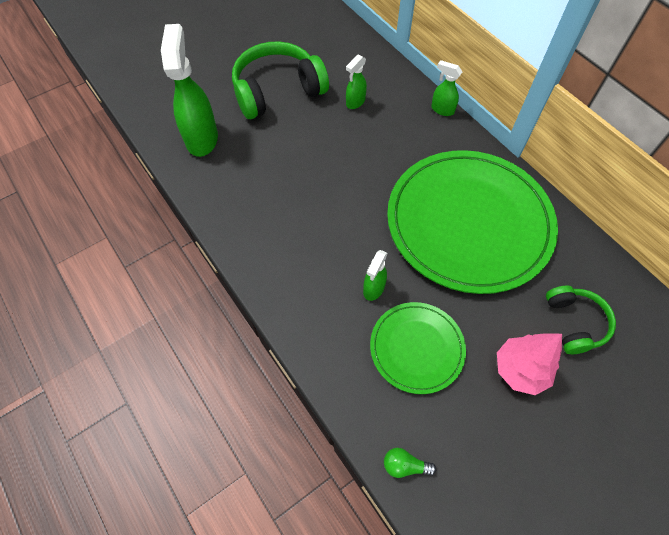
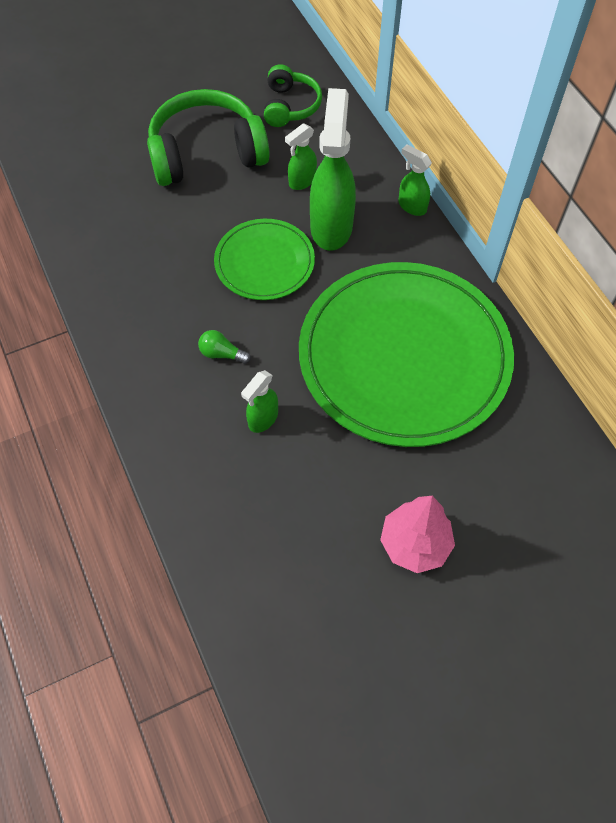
camera: 10 degrees right, 0 degrees up
green spray bottle [161,24,218,157] -> green spray bottle moved to [310,88,356,251]
green plate [370,302,466,394] -> green plate moved to [214,219,315,300]
green light bulb [384,448,436,478] -> green light bulb moved to [198,330,251,364]
green headphones [546,286,616,354] -> green headphones moved to [264,64,322,127]

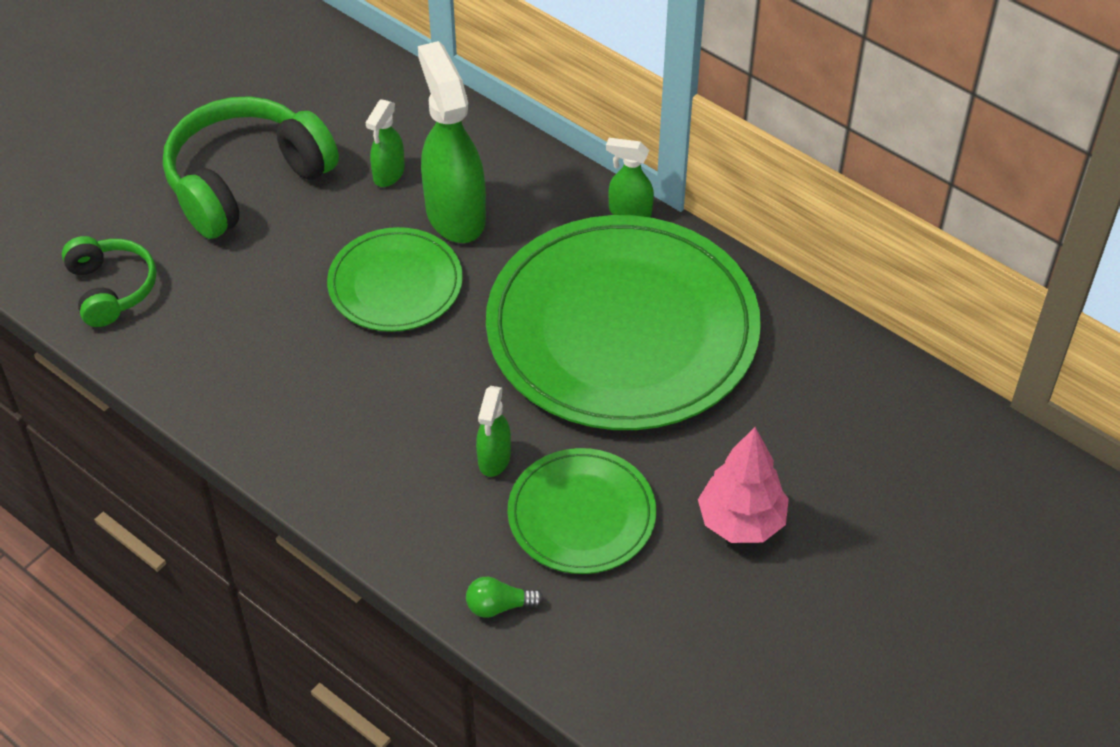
camera: 25 degrees left, 10 degrees down
green light bulb [198,330,251,364] -> green light bulb moved to [466,577,544,618]
green headphones [264,64,322,127] -> green headphones moved to [62,236,157,327]
green spray bottle [398,145,432,216] -> green spray bottle moved to [606,138,654,217]
none -> green plate [508,448,656,574]

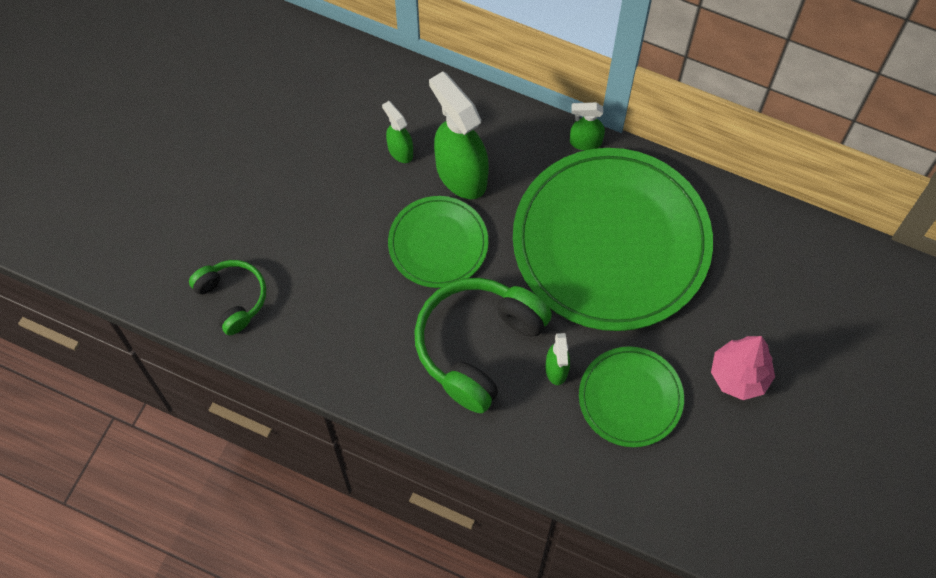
camera: 15 degrees left, 15 degrees up
green headphones [163,96,339,239] -> green headphones moved to [414,278,552,413]
green spray bottle [366,99,405,187] -> green spray bottle turned 135 degrees clockwise [382,101,413,163]
green light bulb [466,577,544,618] -> none

